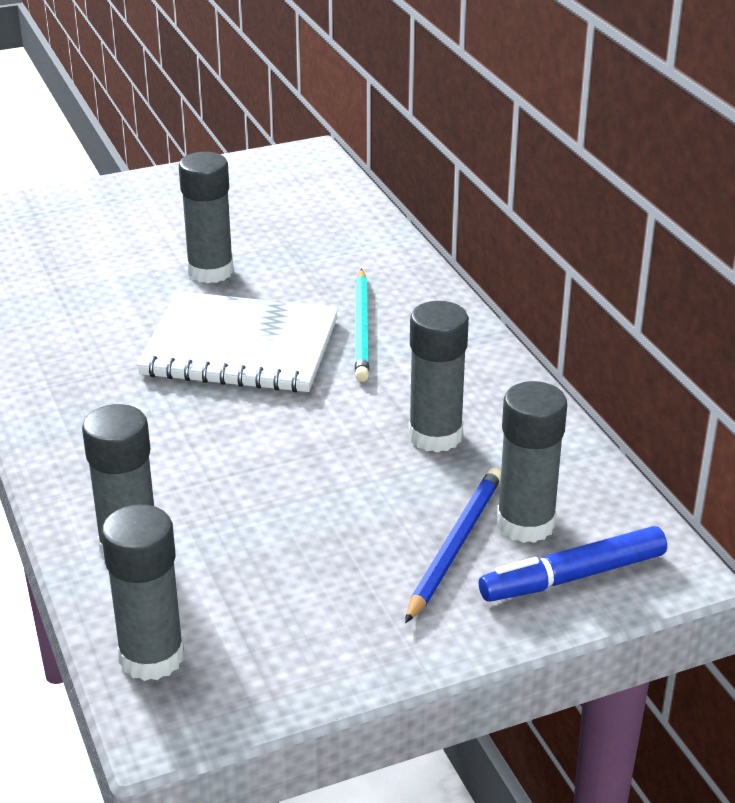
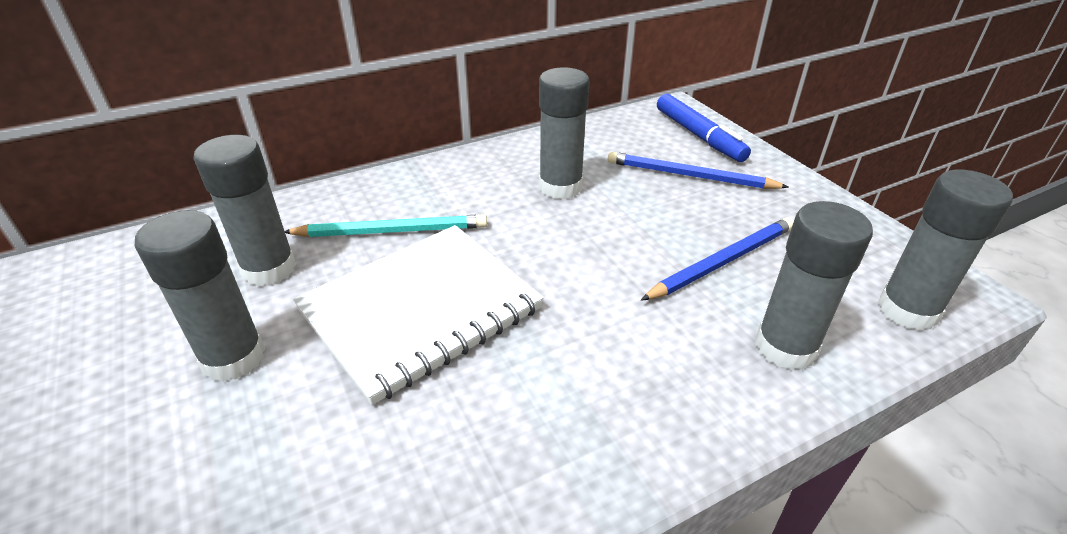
camera: 95 degrees left, 5 degrees up
white notebook [137,292,338,392] -> white notebook turned 45 degrees clockwise [293,225,544,405]
grey glue stick [497,381,567,543] -> grey glue stick moved to [193,135,296,286]
none -> blue pencil [641,217,794,301]

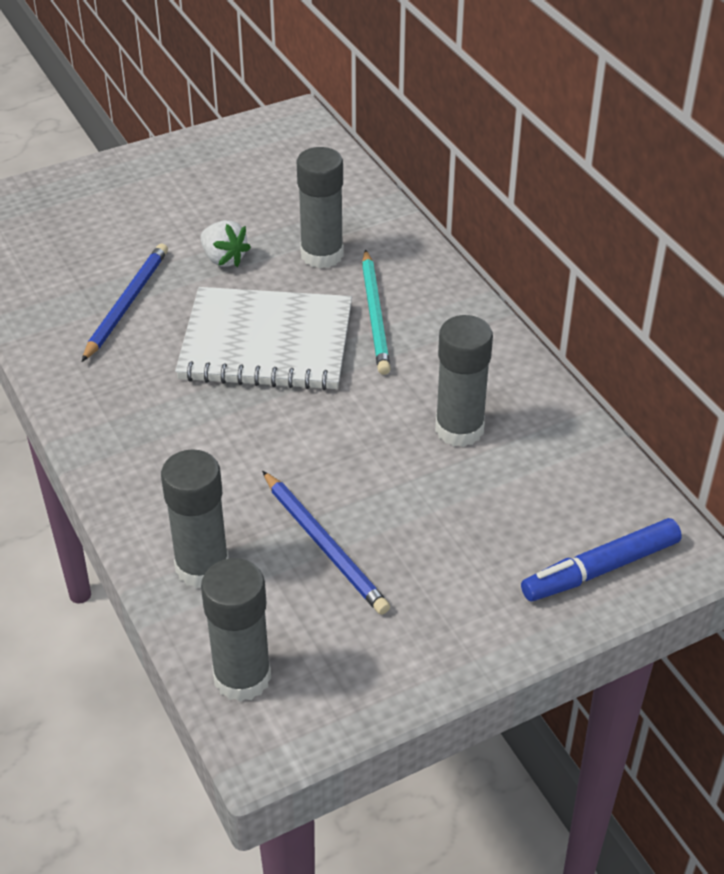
camera: 90 degrees right, 5 degrees up
grey glue stick [135,210,265,382] -> white strawberry [201,220,251,267]
white notebook [293,225,544,405] -> white notebook turned 45 degrees counterclockwise [175,287,352,390]
blue pencil [608,152,789,189] -> blue pencil moved to [82,244,168,362]

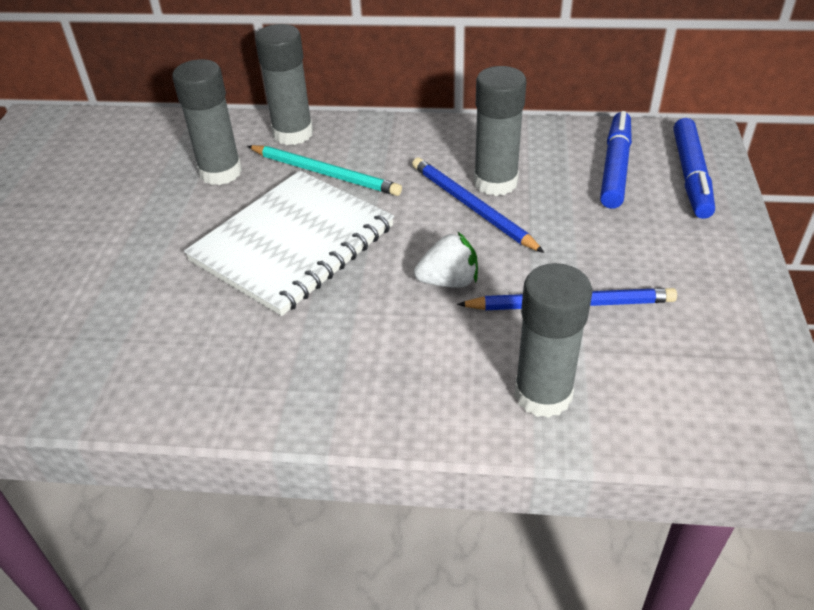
camera: 55 degrees left, 0 degrees up
blue pencil [82,244,168,362] -> blue pencil moved to [412,157,544,253]
white strawberry [201,220,251,267] -> white strawberry moved to [414,231,478,288]
grey glue stick [201,558,271,702] -> grey glue stick moved to [255,24,313,145]
none -> blue marker [600,111,632,209]

